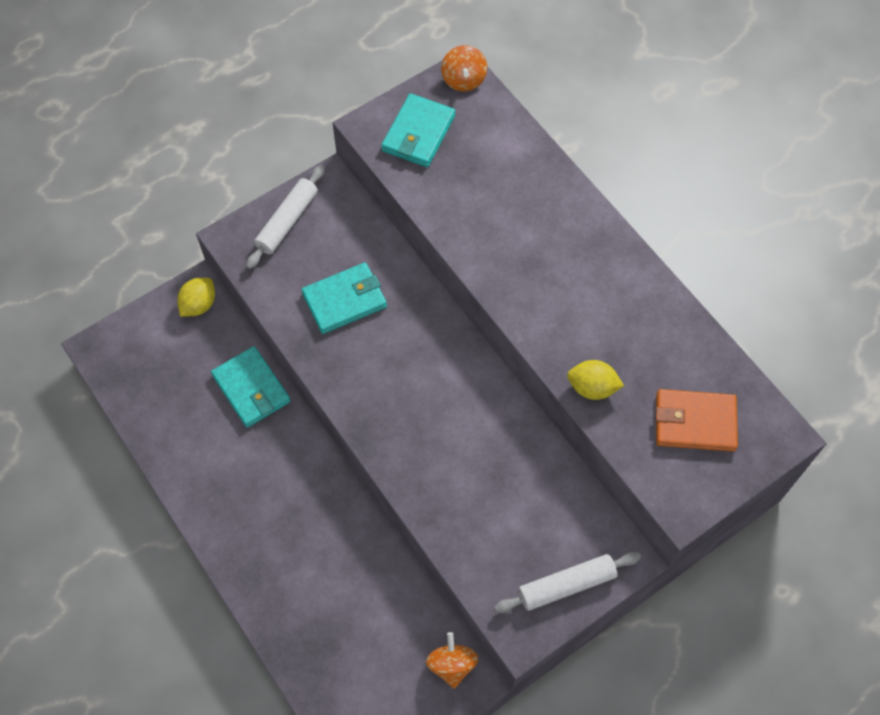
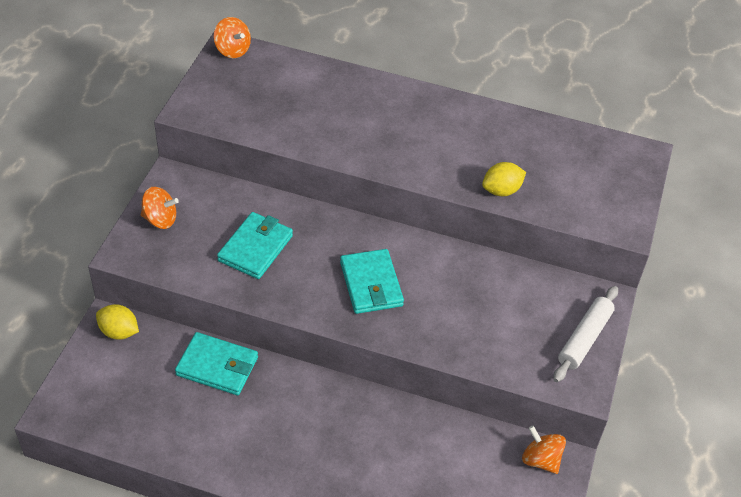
camera: 40 degrees left, 15 degrees down
yellow lemon [177,278,215,317] -> yellow lemon turned 60 degrees counterclockwise [96,304,139,340]
white rolling pin [246,165,325,269] -> orange spinning top [141,187,179,229]
turquoise wallet [381,93,455,167] -> turquoise wallet moved to [340,249,404,314]
orange wallet [656,389,738,452] -> none

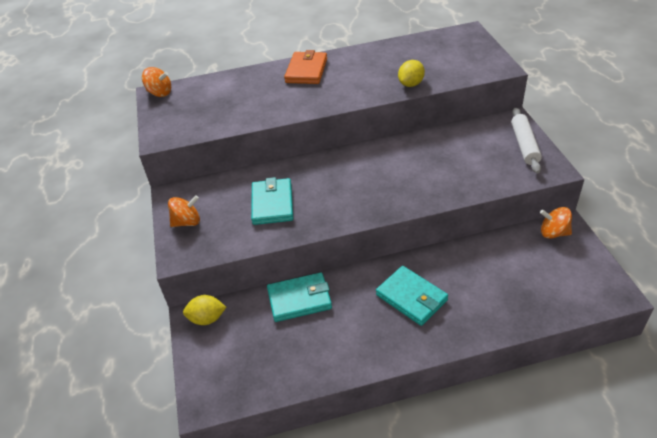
camera: 25 degrees left, 5 degrees down
turquoise wallet [340,249,404,314] -> turquoise wallet moved to [376,266,448,326]
none -> orange wallet [284,50,327,84]

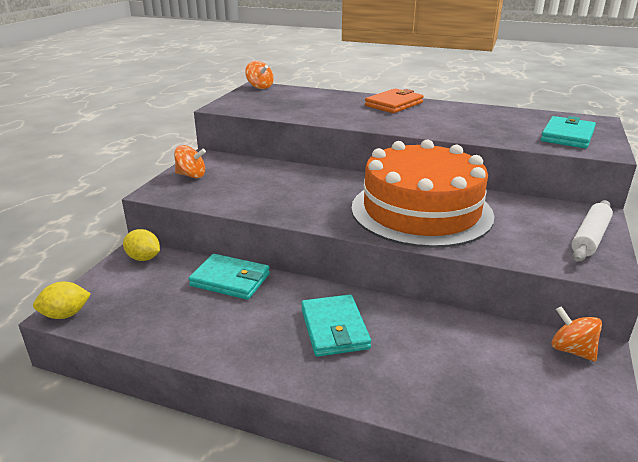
camera: 30 degrees right, 15 degrees down
turquoise wallet [251,177,293,225] -> turquoise wallet moved to [541,116,596,148]
yellow lemon [398,60,425,87] -> yellow lemon moved to [33,282,91,319]
none -> orange cake [351,139,494,248]

